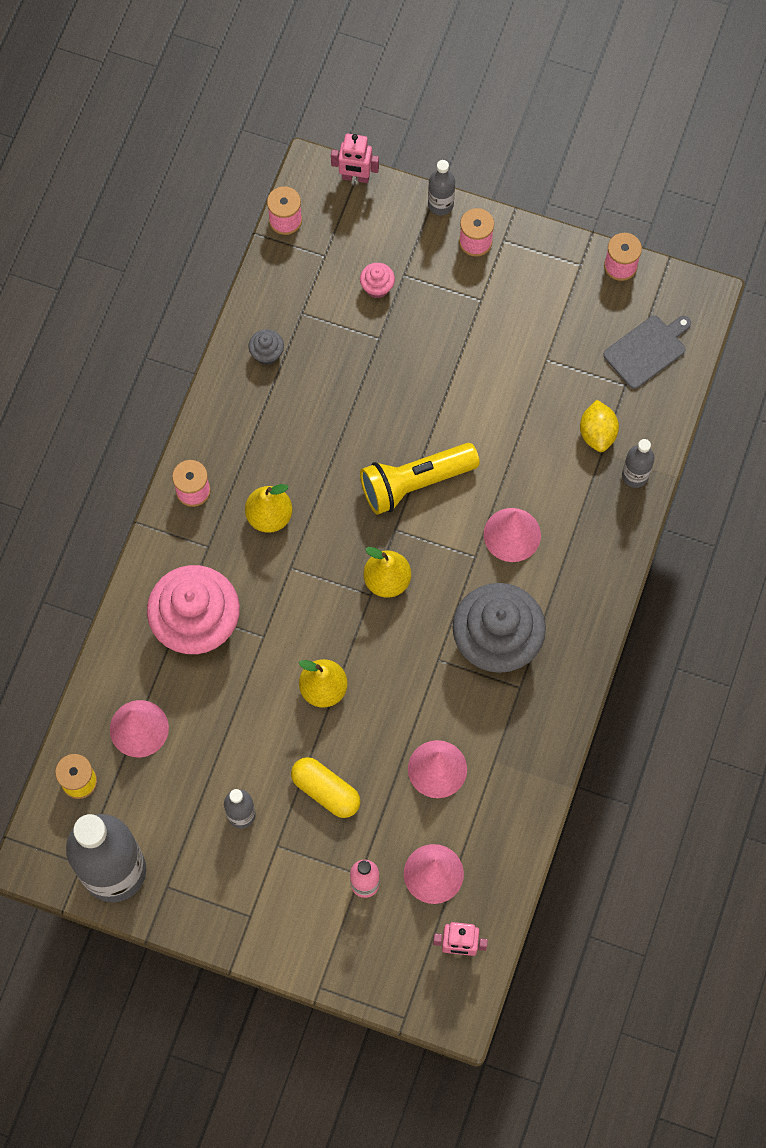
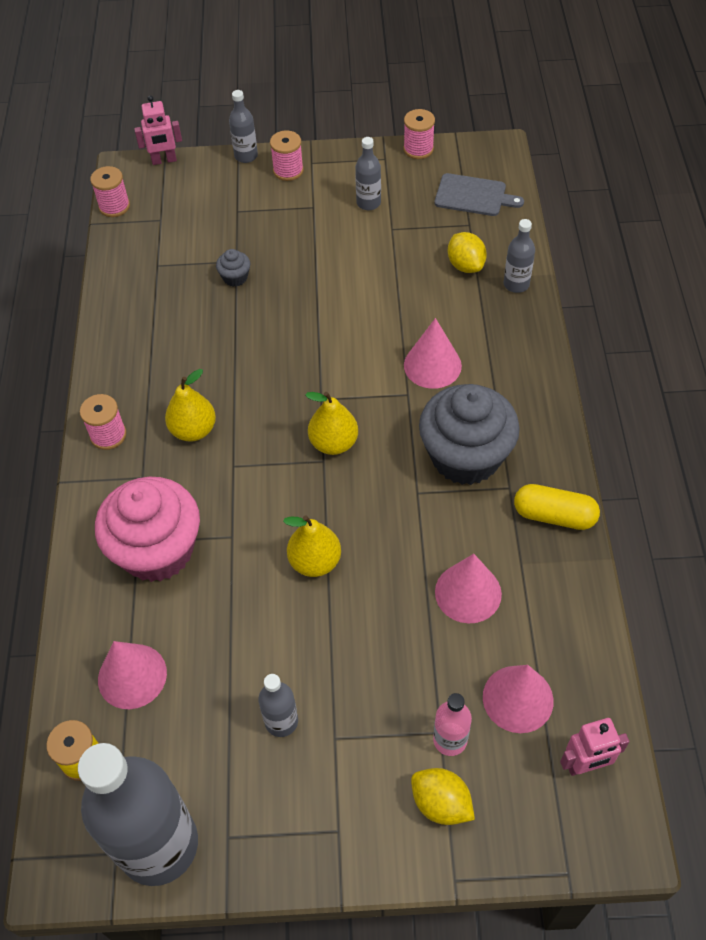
camera: 20 degrees left, 15 degrees down
grey cupcake [249,329,284,365] -> grey cupcake moved to [216,249,250,287]
yellow capsule [291,757,361,818] -> yellow capsule moved to [514,484,600,530]
pink cupcake [360,263,395,298] -> none
yellow flashlight [360,443,480,515] -> none
grey cutting board [603,316,691,389] -> grey cutting board turned 75 degrees clockwise [434,173,524,216]
none -> grey bottle [355,137,381,210]
none -> yellow lemon [411,768,475,825]

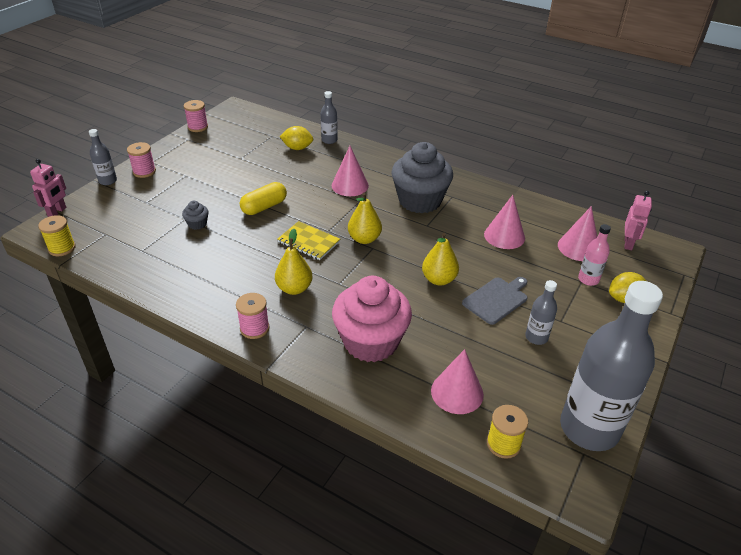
camera: 60 degrees left, 15 degrees down
pink spool [90,166,130,217] -> yellow spool [38,215,76,256]
grey bottle [355,137,381,210] -> none
grey cutting board [434,173,524,216] -> grey cutting board moved to [462,277,528,325]
yellow capsule [514,484,600,530] -> yellow capsule moved to [240,182,287,215]
none -> yellow notebook [277,221,340,260]

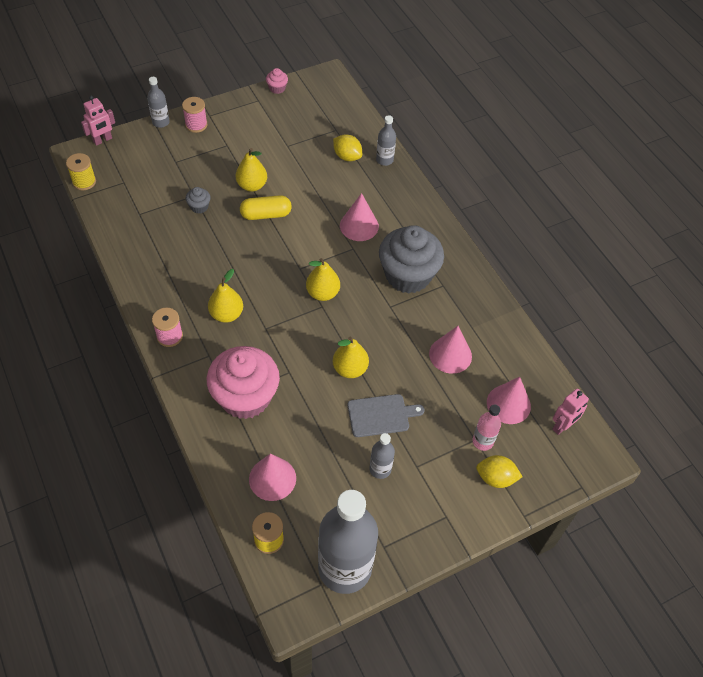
camera: 30 degrees right, 15 degrees up
pink spool [184,100,208,132] -> pink cupcake [266,68,288,94]
yellow notebook [277,221,340,260] -> none
none -> yellow pear [236,148,267,192]

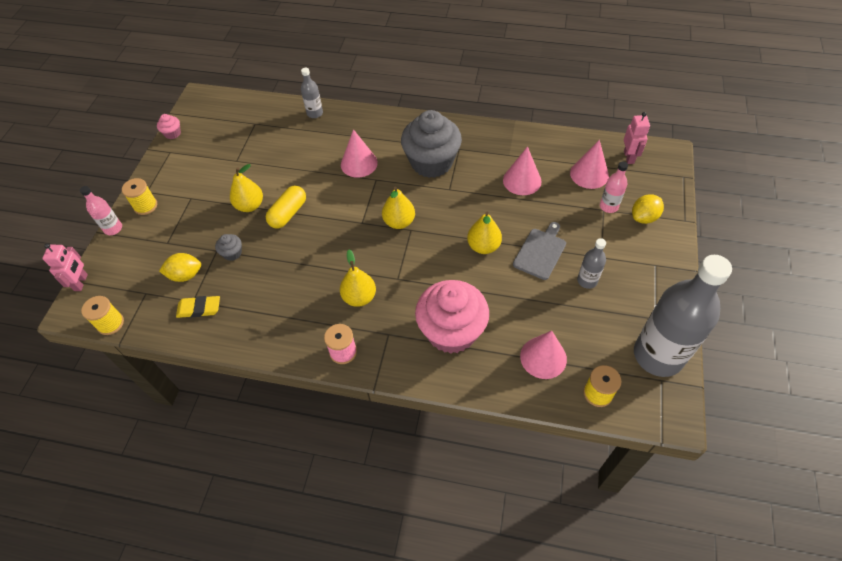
camera: 45 degrees left, 0 degrees up
grey bottle [147,77,170,128] -> pink bottle [80,186,122,235]
pink spool [182,97,208,133] -> yellow spool [122,178,157,215]
yellow lemon [333,134,362,161] -> yellow lemon moved to [159,253,201,282]
none -> yellow eraser [176,296,220,318]

